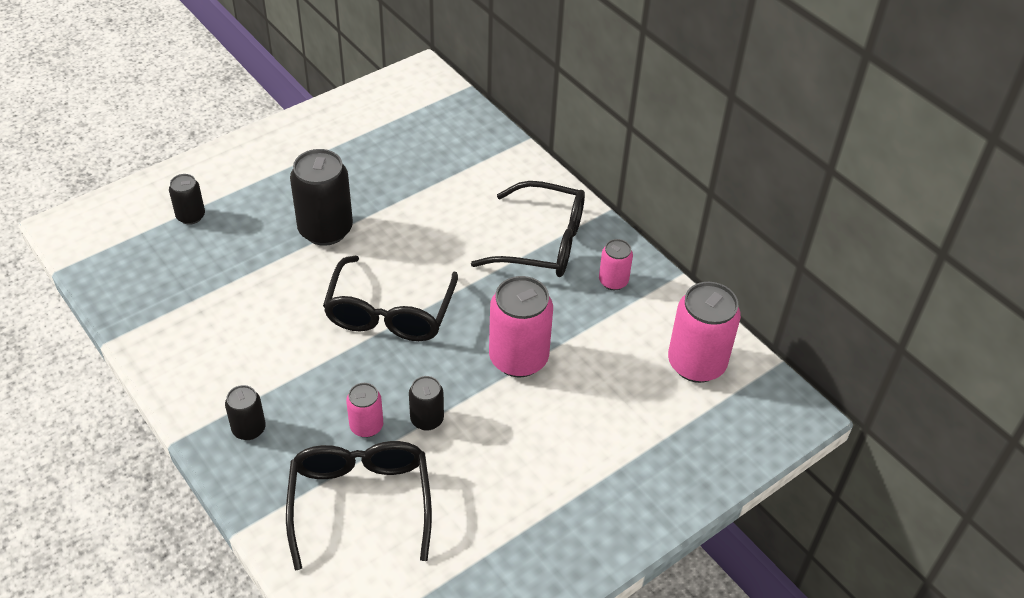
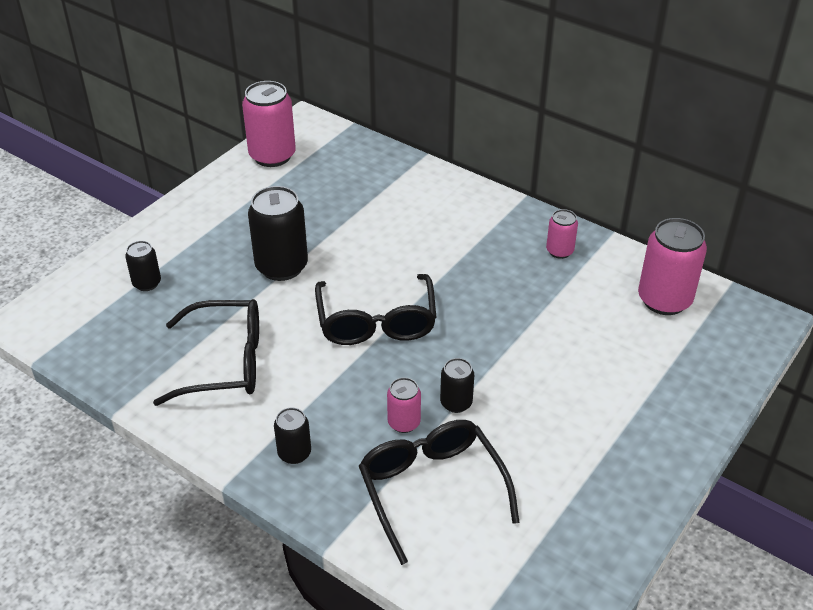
camera: 15 degrees left, 5 degrees down
black glasses [471,181,585,277] -> black glasses moved to [153,299,259,406]
pink can [489,276,553,377] -> pink can moved to [242,81,296,167]

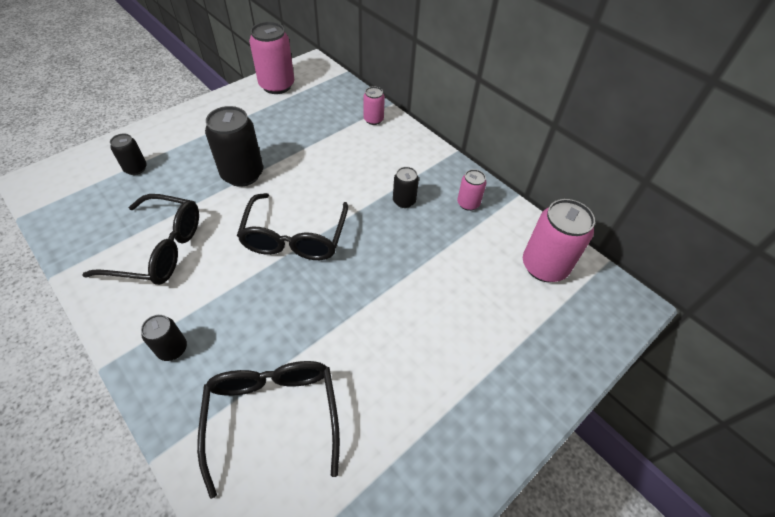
camera: 10 degrees right, 10 degrees up
pink can [387,377,421,433] -> pink can moved to [363,86,385,125]
black can [440,358,474,413] -> black can moved to [393,167,419,208]

